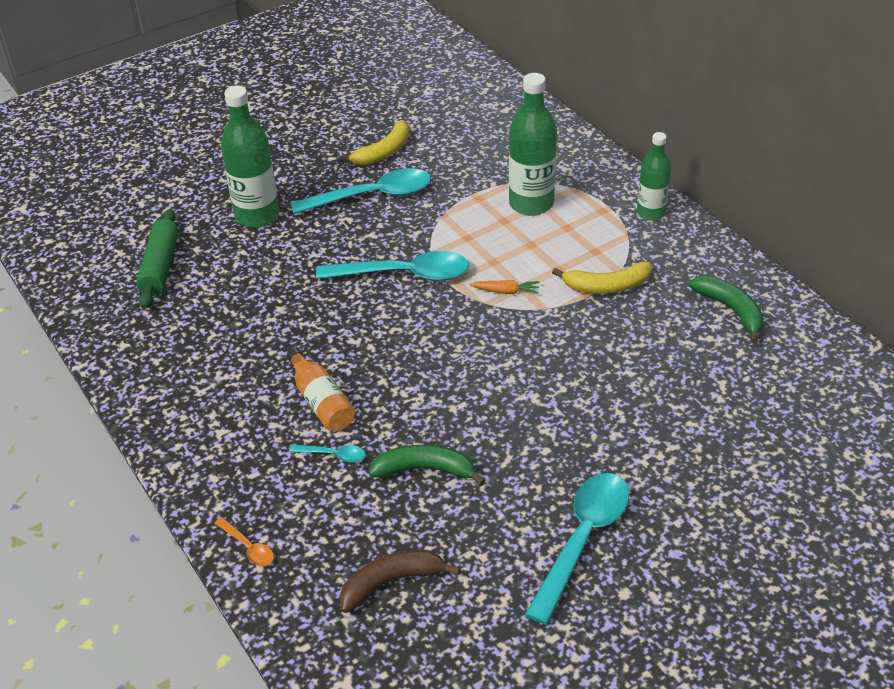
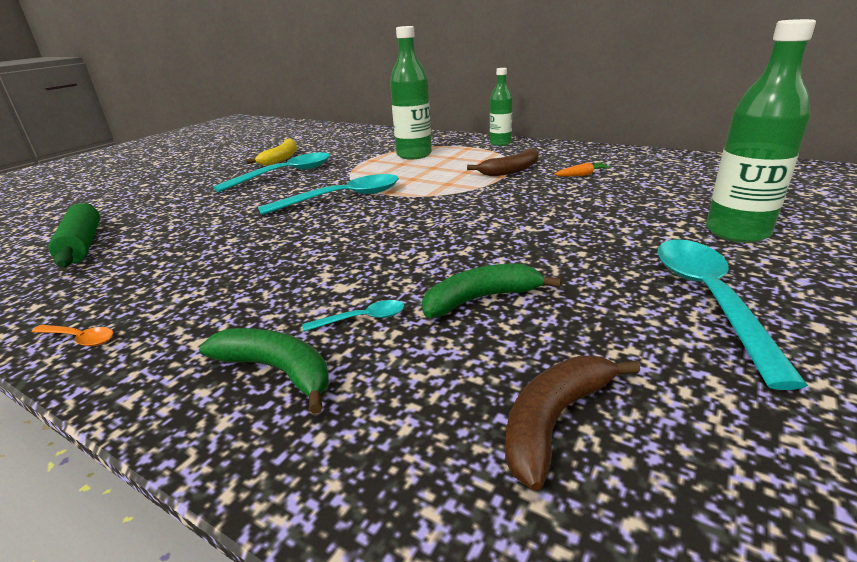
camera: 25 degrees left, 15 degrees down
orange spoon [215,517,274,566] -> orange spoon moved to [32,325,114,346]
green bottle [221,86,279,228] -> green bottle moved to [706,19,816,243]
orange bottle [287,348,355,431] -> none
orange carrot [469,280,539,294] -> orange carrot moved to [554,162,612,177]
yellow banana [552,262,652,294] -> brown banana [467,148,539,176]
green banana [688,276,764,343] -> green banana moved to [199,328,329,414]

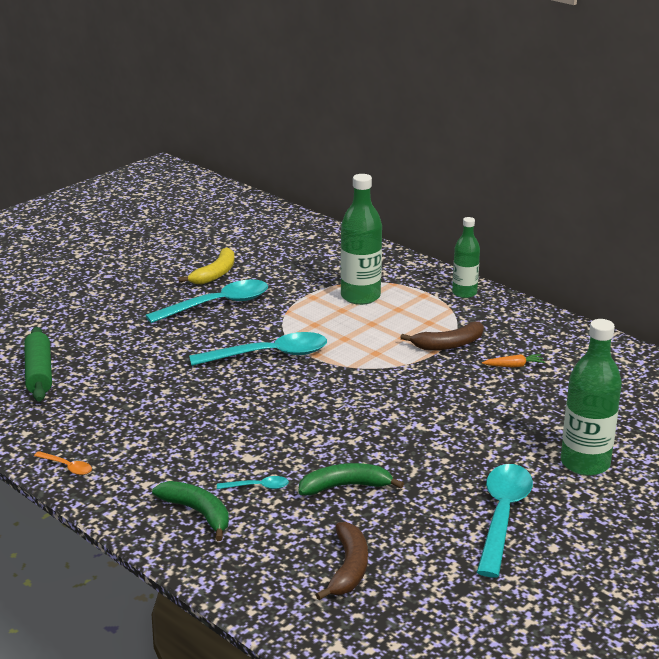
camera: 10 degrees right, 0 degrees up
brown banana [505,356,640,491] -> brown banana turned 135 degrees clockwise [316,522,368,600]

